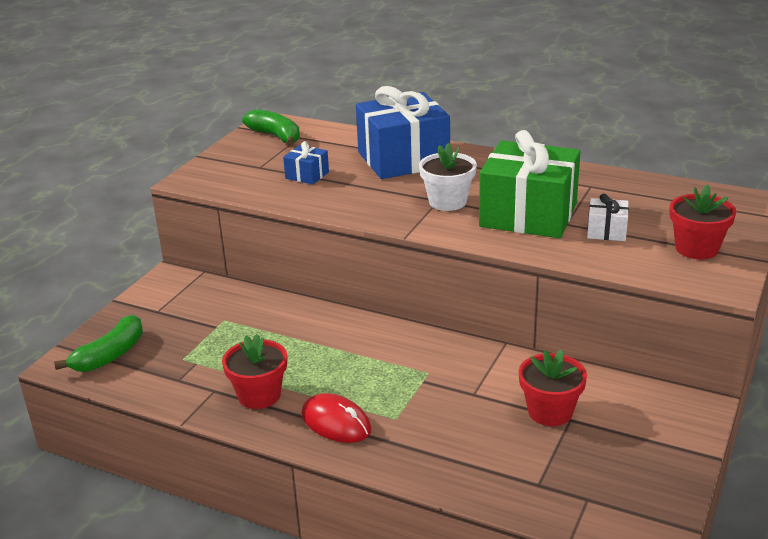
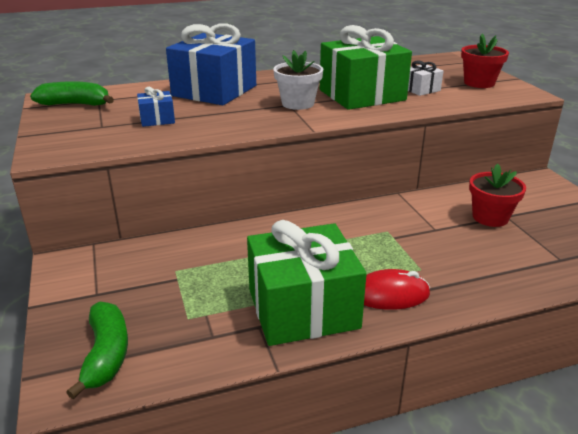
camera: 45 degrees left, 0 degrees up
red flower pot [222,334,287,409] -> green gift [247,220,367,346]

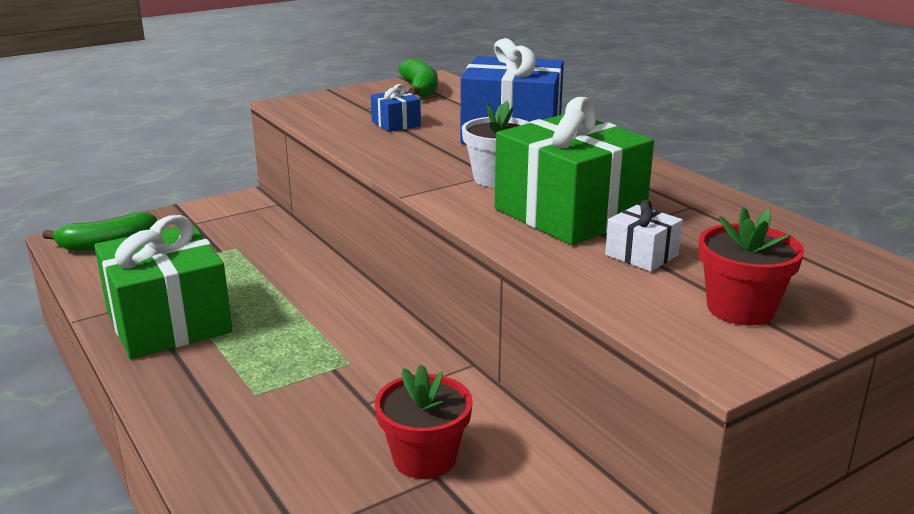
camera: 75 degrees right, 5 degrees down
red mouse [364,269,430,310] -> none

